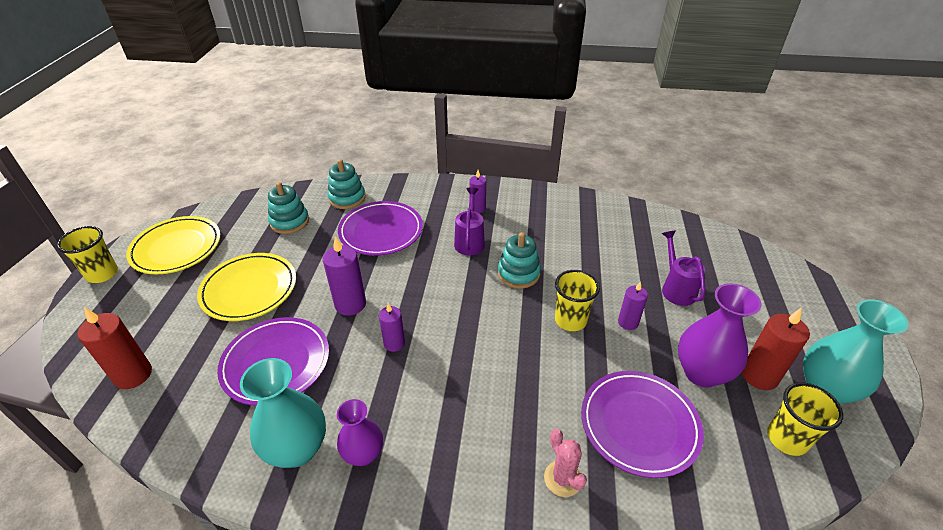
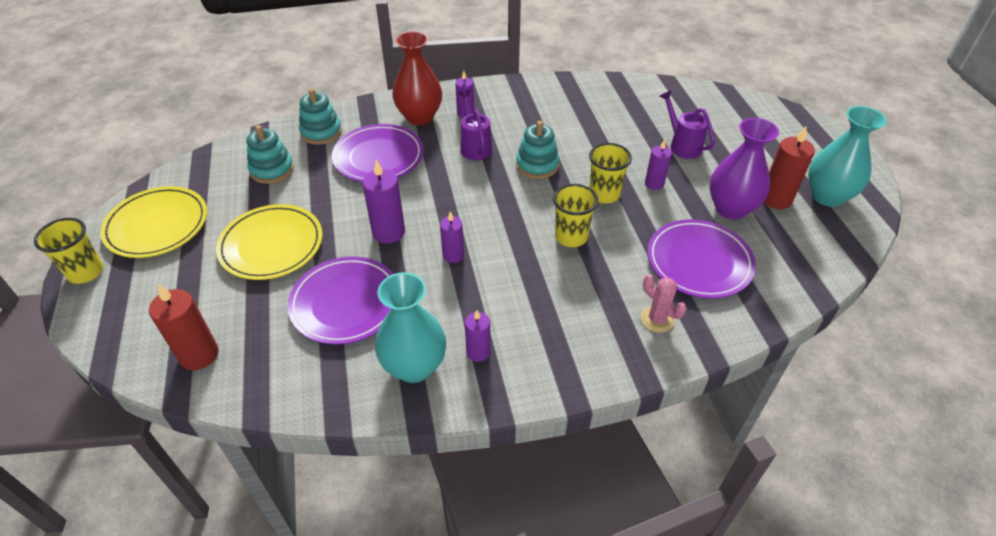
camera: 20 degrees left, 5 degrees up
purple vase [337,399,383,466] -> purple candle [465,310,491,362]
yellow cup [767,383,843,456] -> yellow cup moved to [553,184,598,247]
none -> red vase [392,31,442,125]

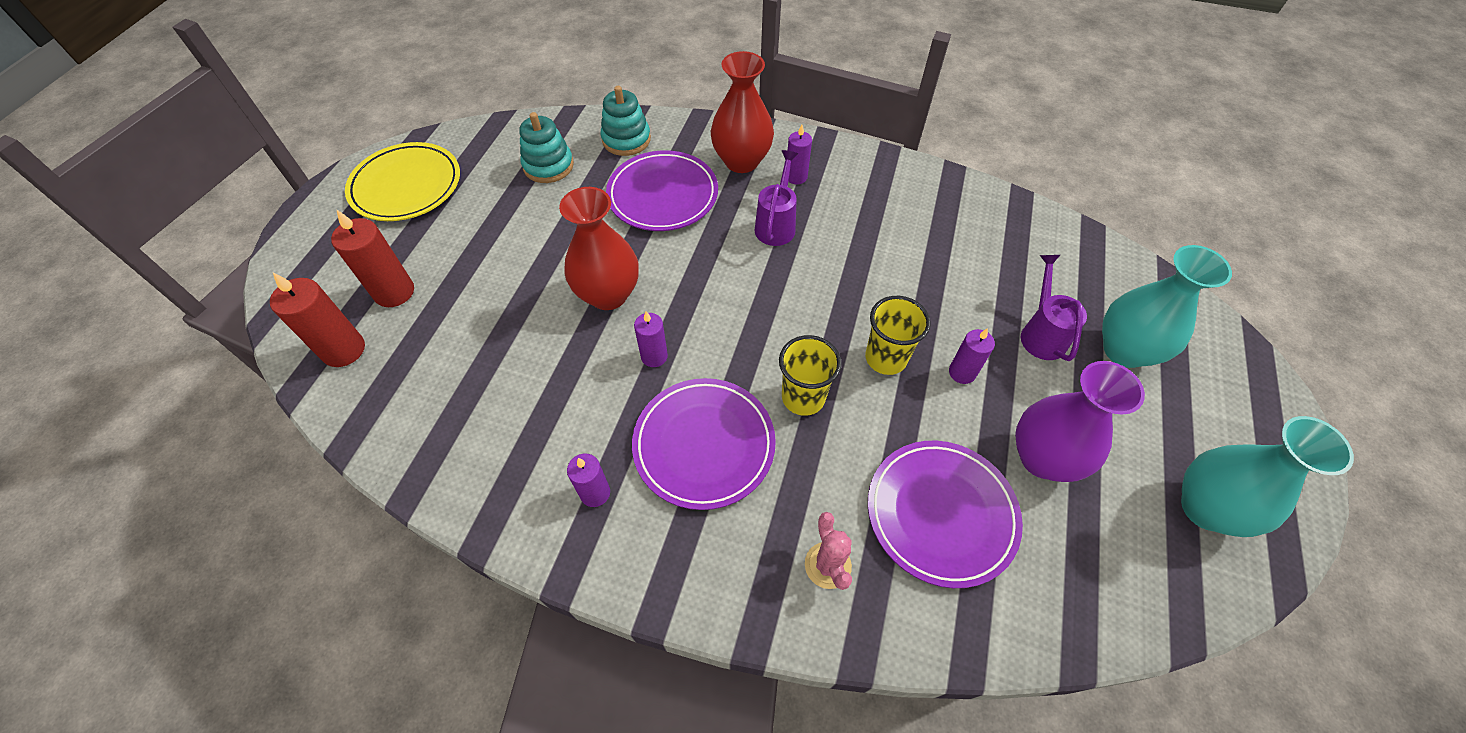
camera: 30 degrees right, 10 degrees up
yellow cup [34,218,103,284] -> none
yellow plate [216,204,323,280] -> none
purple plate [288,257,394,345] -> purple plate moved to [632,378,776,510]
purple candle [362,159,405,244] -> red vase [559,187,639,310]
turquoise vase [375,272,446,383] -> turquoise vase moved to [1102,245,1232,368]
turquoise stacking toy [516,121,559,179] -> none
red candle [763,126,815,209] -> red candle moved to [331,209,414,307]

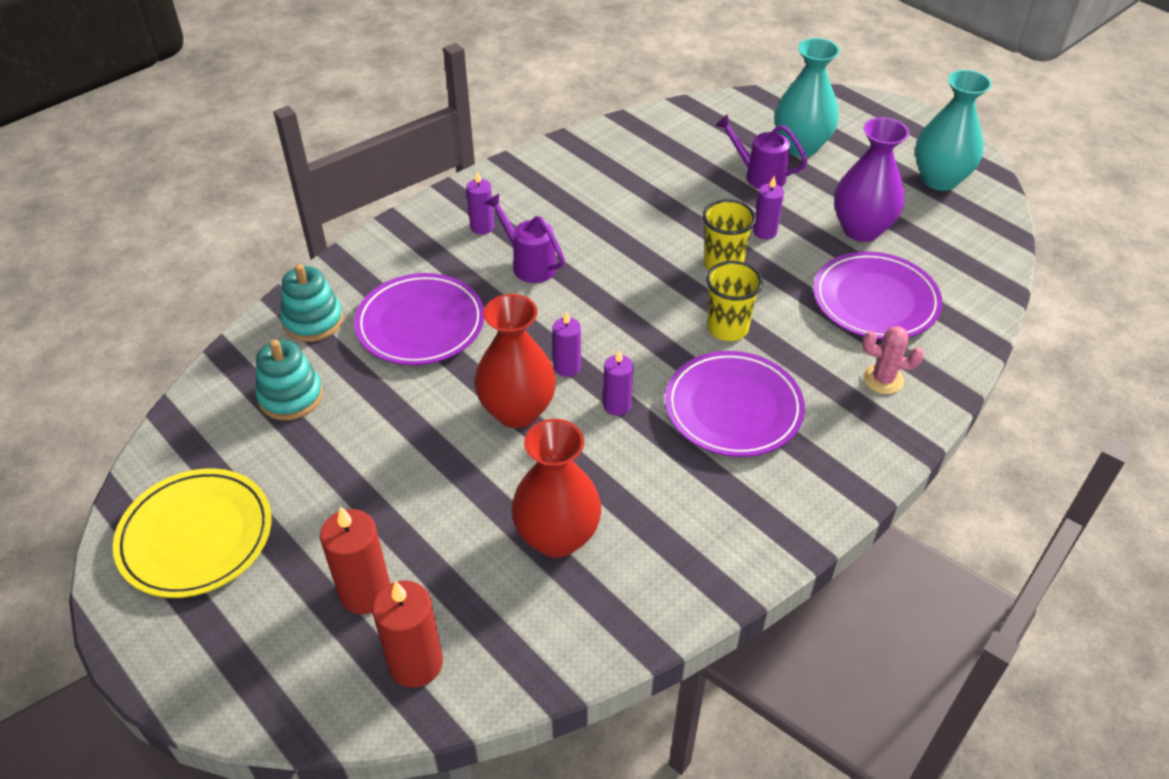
camera: 60 degrees left, 10 degrees down
purple candle [567,454,610,507] -> purple candle moved to [552,311,581,377]
red vase [711,51,774,173] -> red vase moved to [511,419,601,558]

